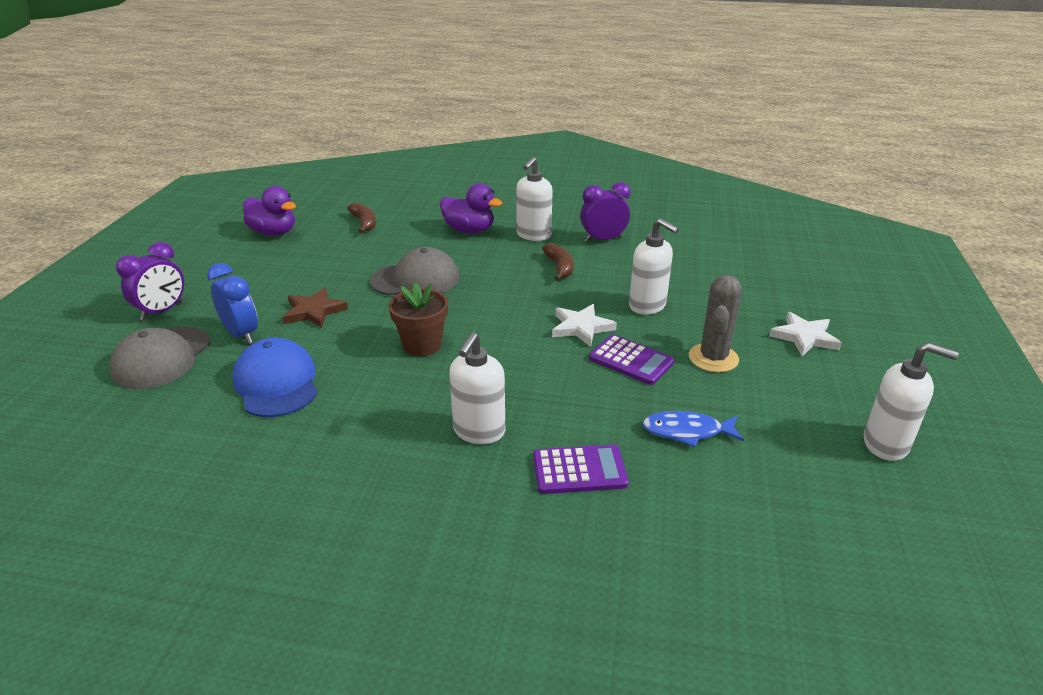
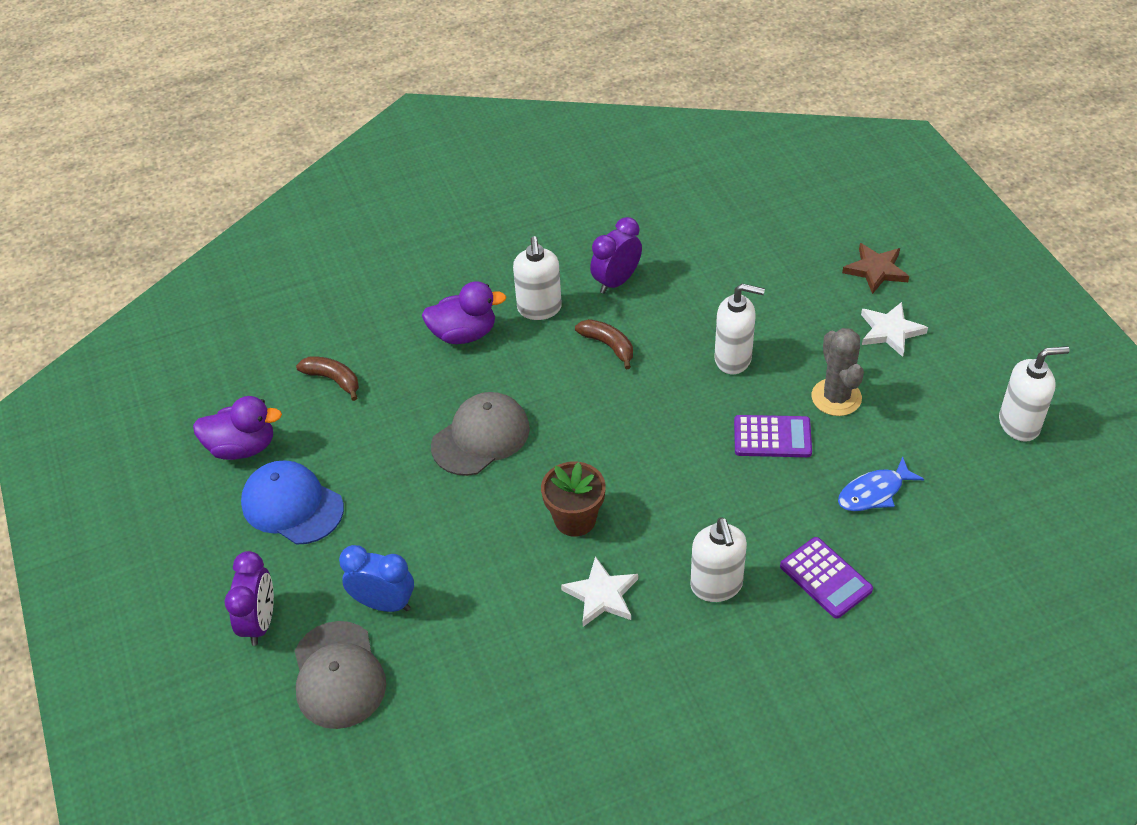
camera: 30 degrees left, 15 degrees up
blue cap [232,338,317,417] -> blue cap moved to [241,460,344,545]
brown star [283,288,348,328] -> brown star moved to [842,243,909,294]
purple calculator [533,444,629,494] -> purple calculator turned 90 degrees clockwise [780,537,873,618]
white star [552,304,617,347] -> white star moved to [561,556,638,627]

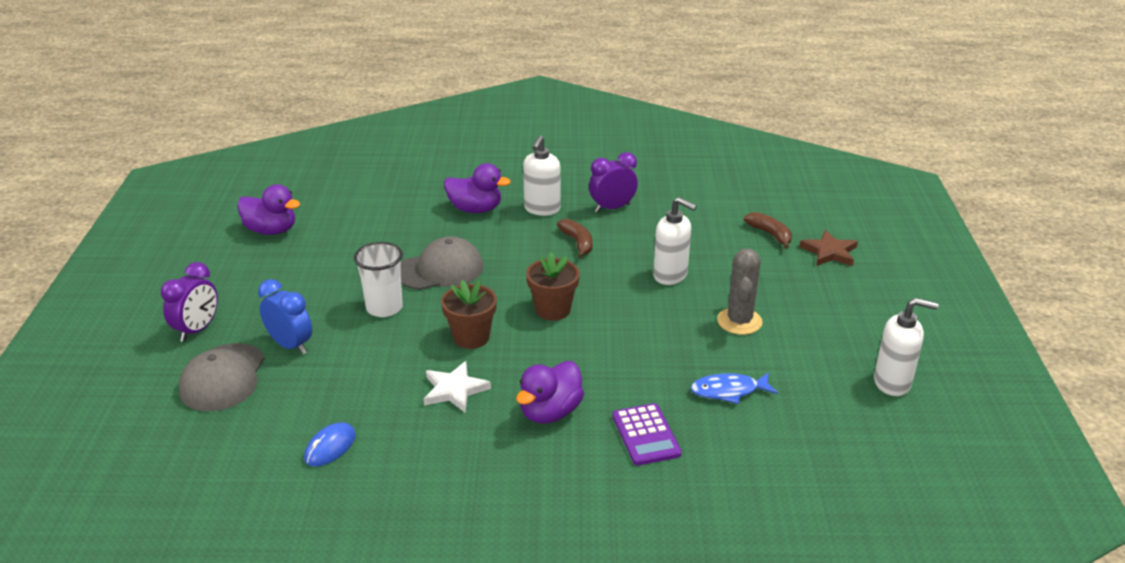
camera: 20 degrees right, 15 degrees down
blue cap [241,460,344,545] -> none
brown banana [296,356,359,401] -> brown banana moved to [744,212,792,249]
white soap dispenser [690,517,747,602] -> purple duck [516,361,584,423]
purple calculator [734,415,812,457] -> none
white star [861,302,928,357] -> none
none -> blue mouse [304,423,356,467]
none -> white cup [354,242,403,317]
none -> brown flower pot [526,252,580,321]

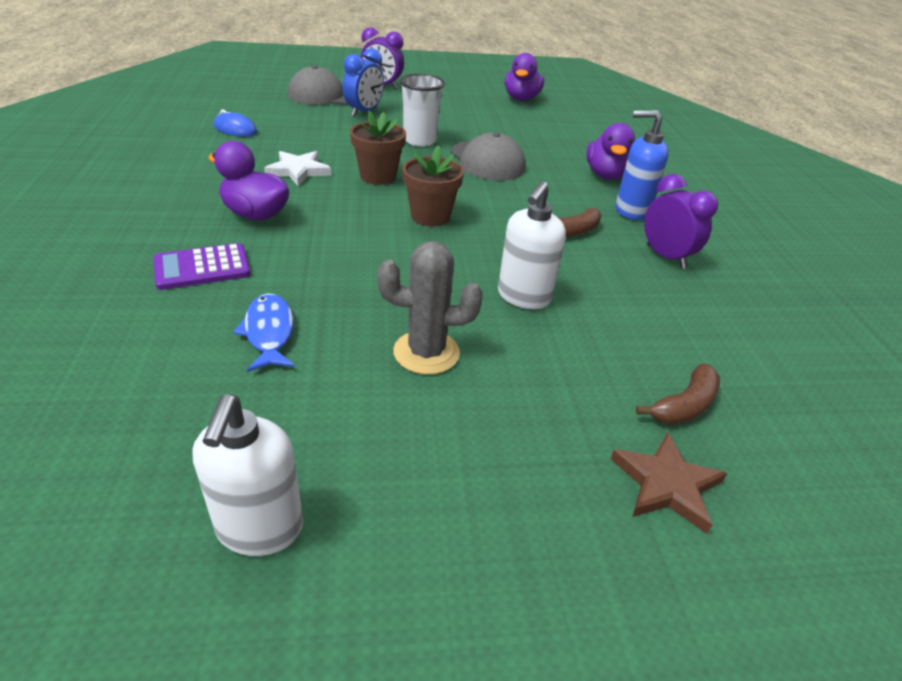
camera: 80 degrees right, 5 degrees up
white soap dispenser [523,136,560,216] -> blue soap dispenser [615,110,669,220]

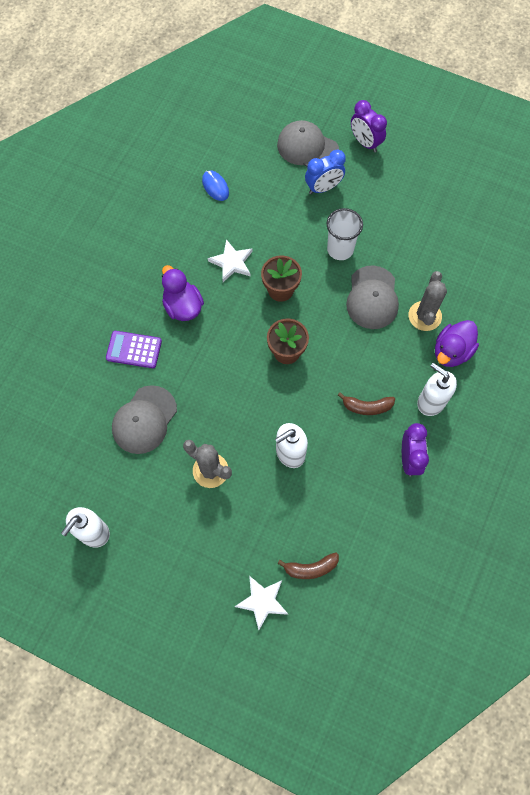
camera: 35 degrees right, 30 degrees up
blue fish [233,293,295,372] -> grey cap [112,385,177,454]
purple duck [505,53,544,101] -> none
brown star [611,432,727,533] -> white star [235,576,288,630]
blue soap dispenser [615,110,669,220] -> white soap dispenser [417,363,457,416]
none -> grey cactus [409,271,447,331]

